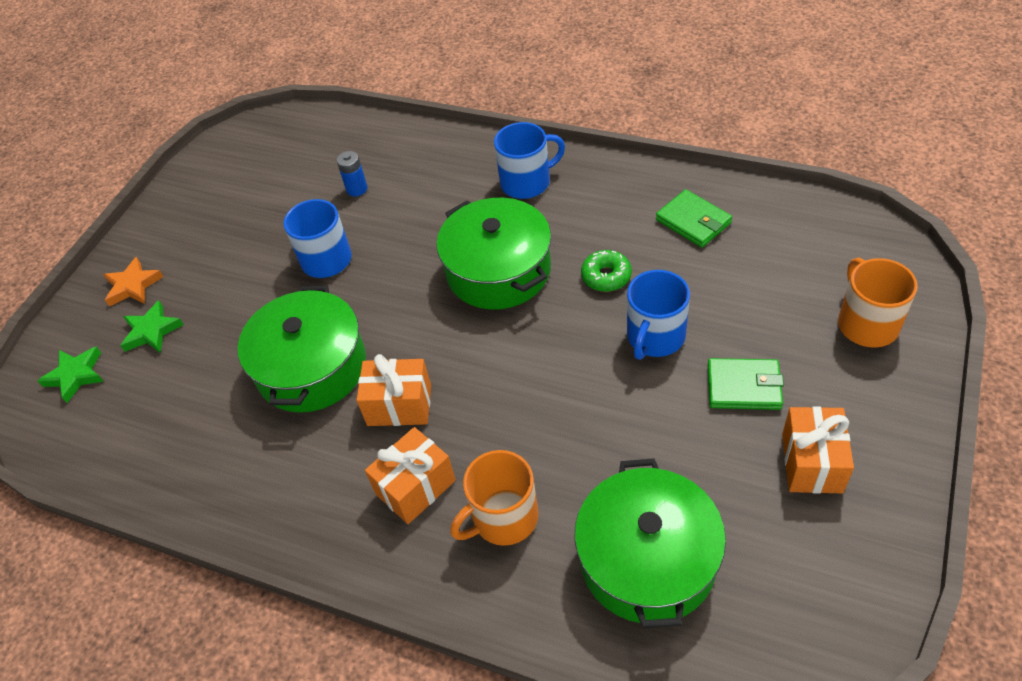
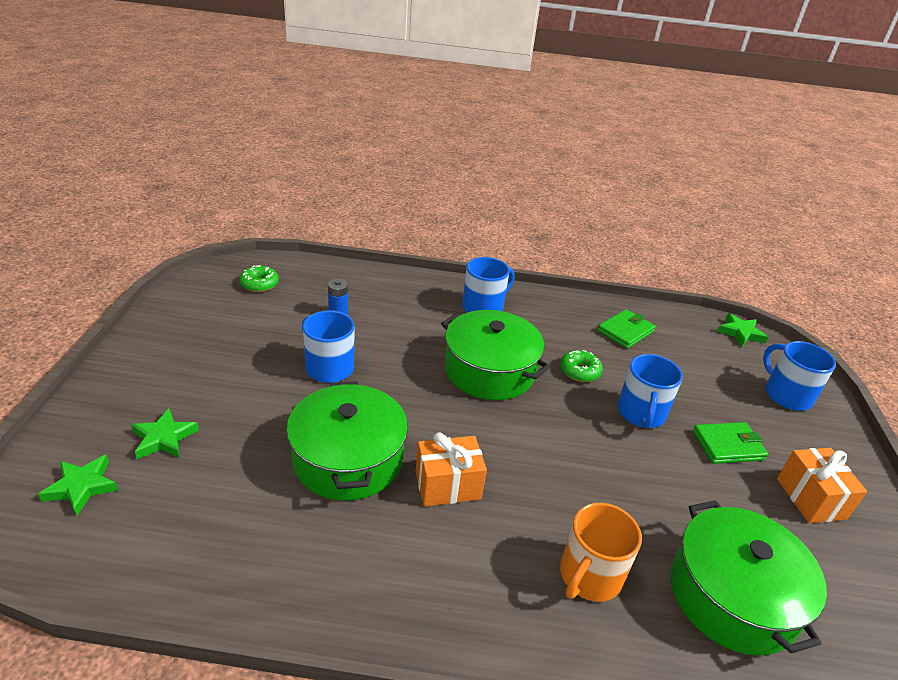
camera: 25 degrees left, 15 degrees down
orange star [103,257,163,307] -> none
orange gift [365,427,456,524] -> none
green wallet [656,189,732,248] -> green wallet turned 75 degrees counterclockwise [598,309,656,349]
orange mug [838,257,918,347] -> blue mug [763,341,836,411]
none -> green donut [239,265,279,292]
none -> green star [717,313,768,347]

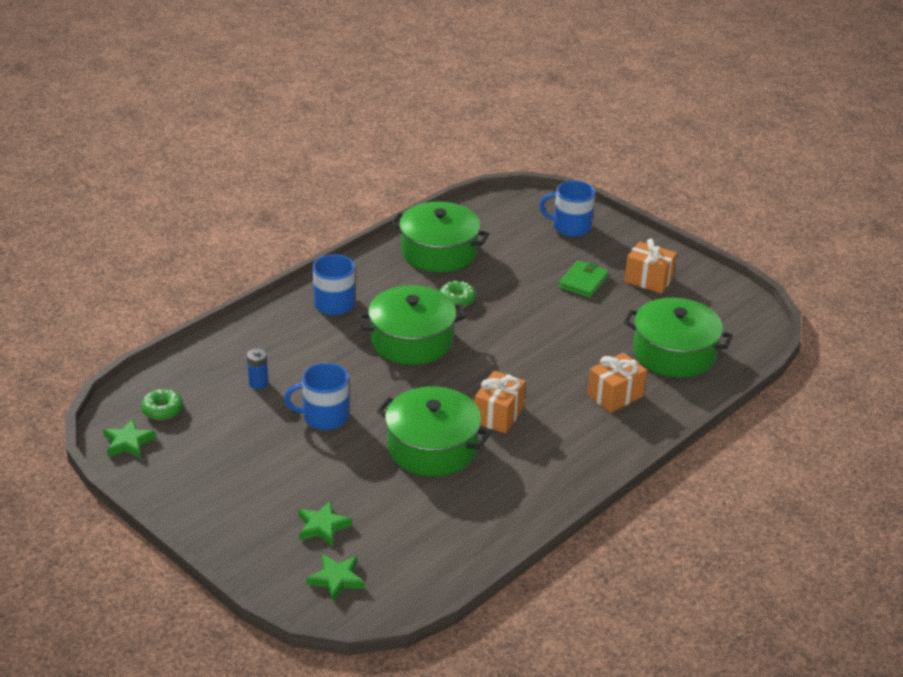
camera: 50 degrees left, 0 degrees up
orange mug [560,503,642,602] -> orange gift [587,353,647,413]
green wallet [598,309,656,349] -> green pot [391,202,489,273]
blue mug [617,354,683,428] -> none
green star [717,313,768,347] -> green star moved to [103,418,156,458]

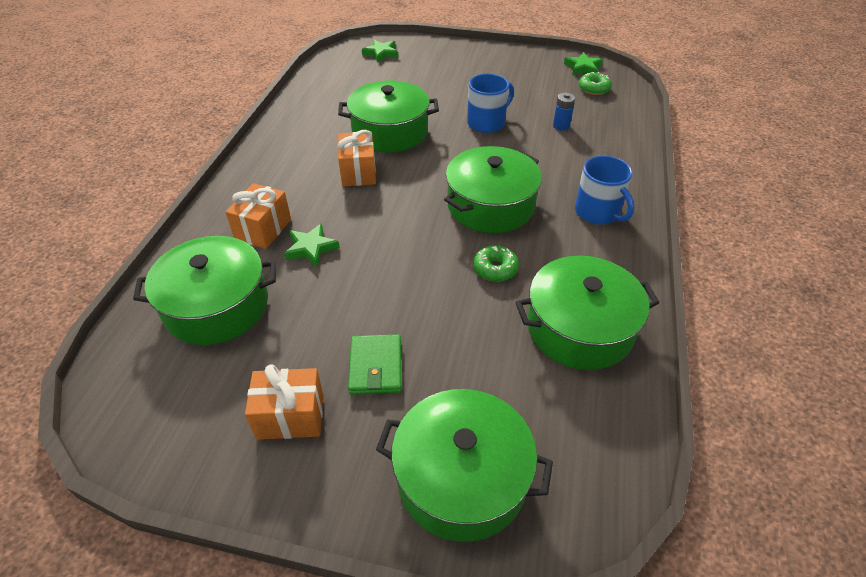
camera: 150 degrees right, 10 degrees up
green star [298,500,352,546] -> green star moved to [284,223,340,267]
blue mug [539,181,595,237] -> green pot [376,389,553,542]

